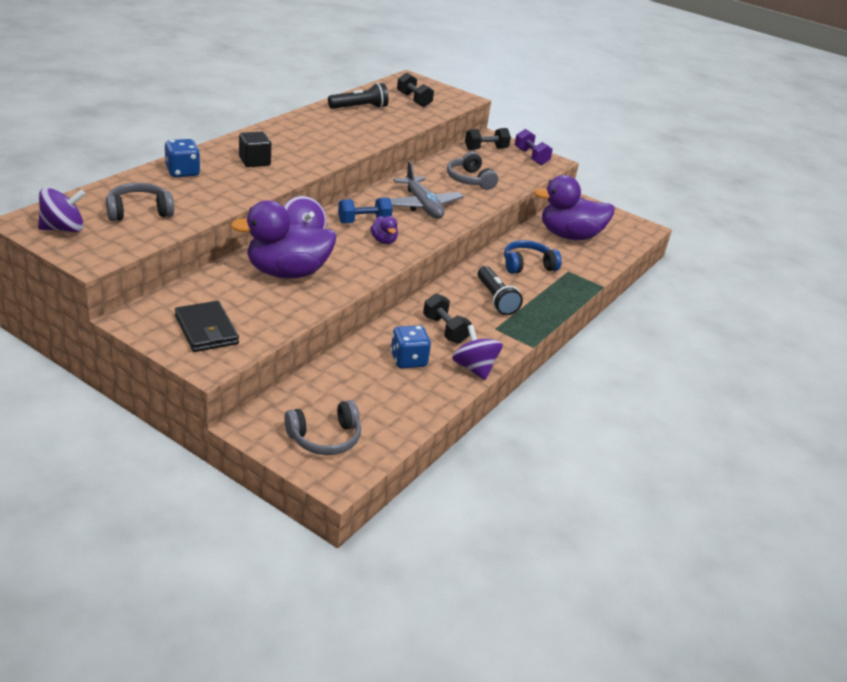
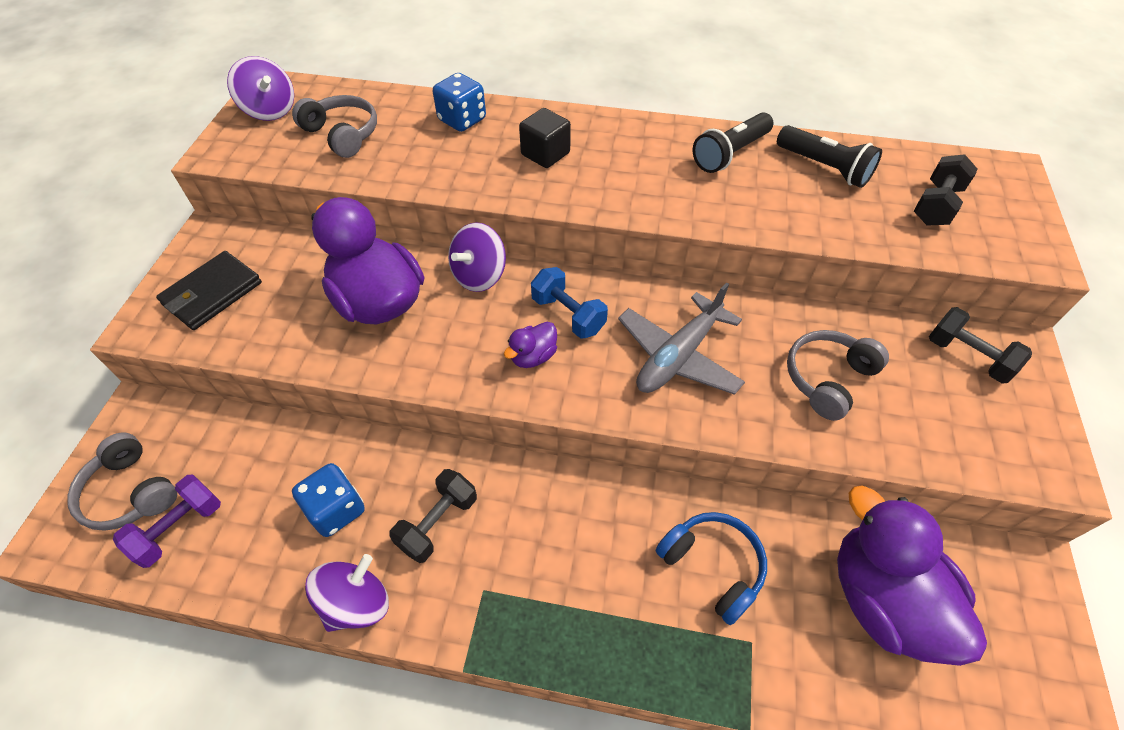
camera: 70 degrees right, 20 degrees up
black flashlight [478,266,523,315] -> black flashlight moved to [693,112,773,173]
purple dumbbell [515,129,553,165] -> purple dumbbell moved to [113,475,221,568]

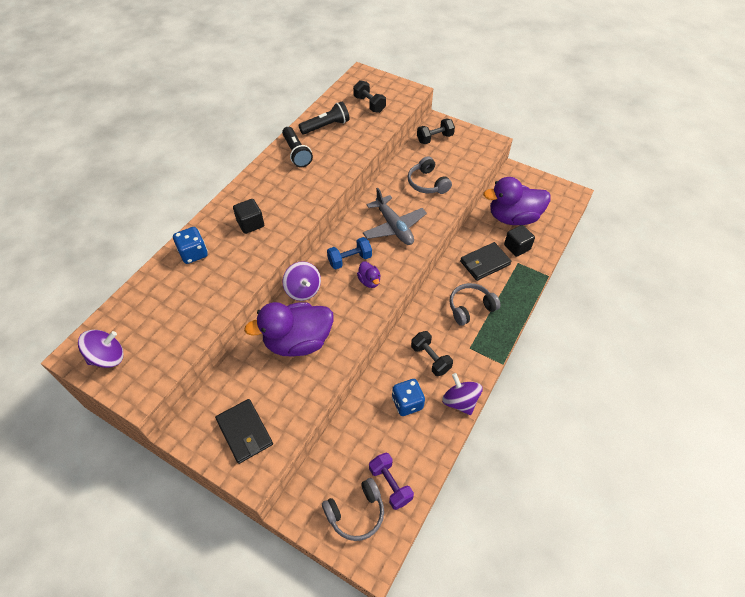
camera: 70 degrees left, 0 degrees up
grey headphones [292,95,377,158] -> grey headphones moved to [449,283,501,326]
blue headphones [656,512,767,625] -> black wallet [460,242,512,281]
none -> black cube [504,225,535,257]

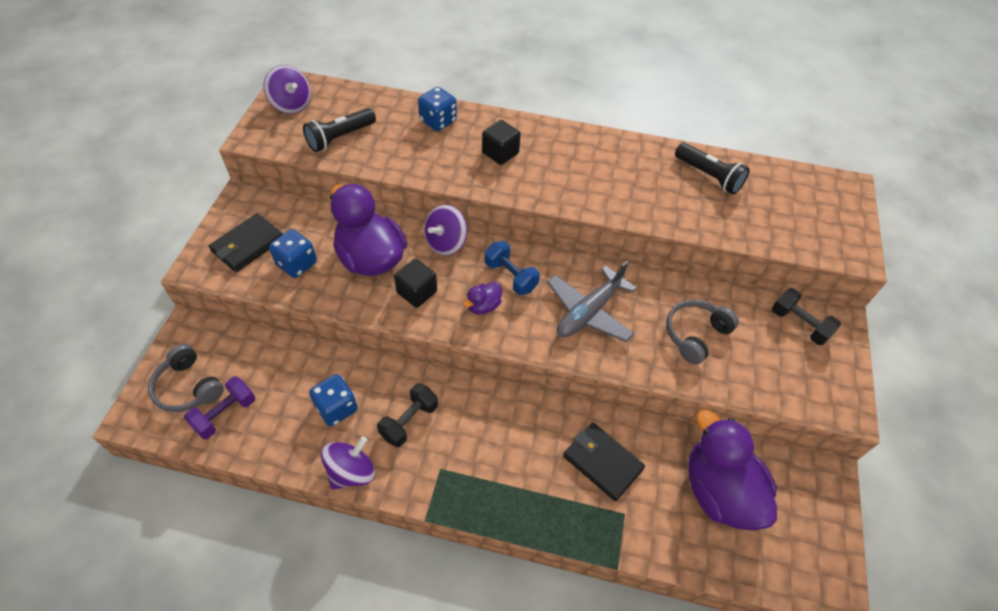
camera: 70 degrees right, 0 degrees up
black flashlight [282,127,313,167] -> black flashlight moved to [303,108,376,152]
black dumbbell [353,80,386,113] -> none
grey headphones [449,283,501,326] -> none
black cube [504,225,535,257] -> black cube moved to [394,259,437,308]
none -> blue dice [269,229,317,278]

